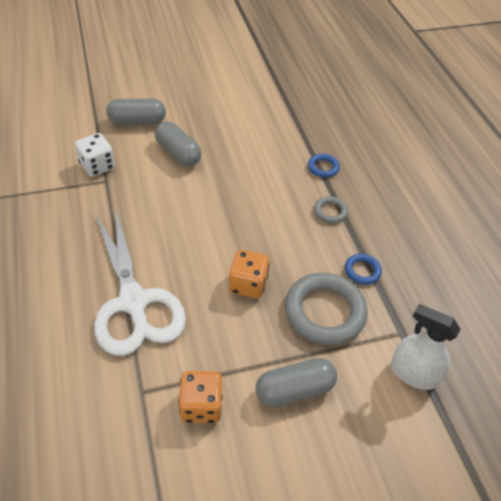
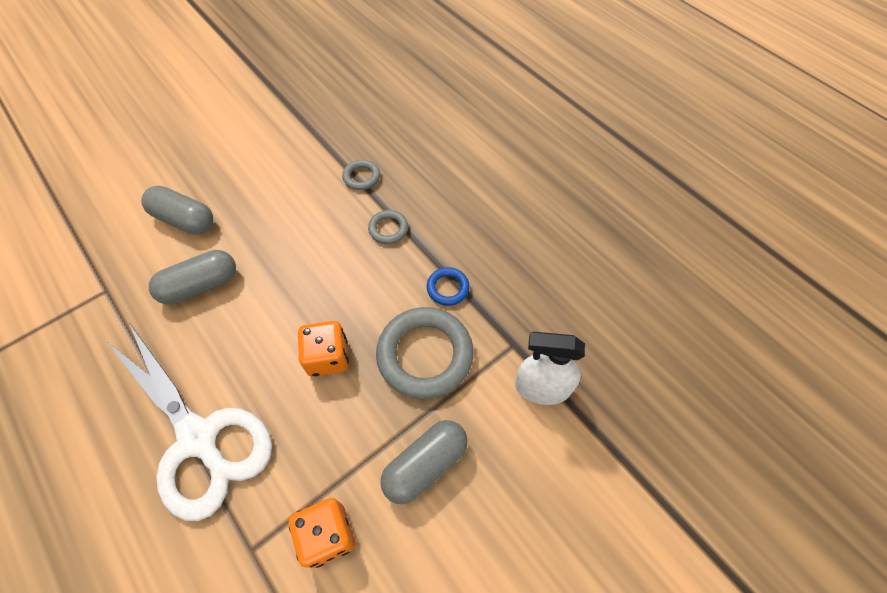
camera: 20 degrees left, 10 degrees up
white dice [75,133,115,177] -> none
grey capsule [106,99,166,124] -> grey capsule moved to [149,250,236,305]
blue ring [308,154,340,178] -> grey ring [342,160,380,190]

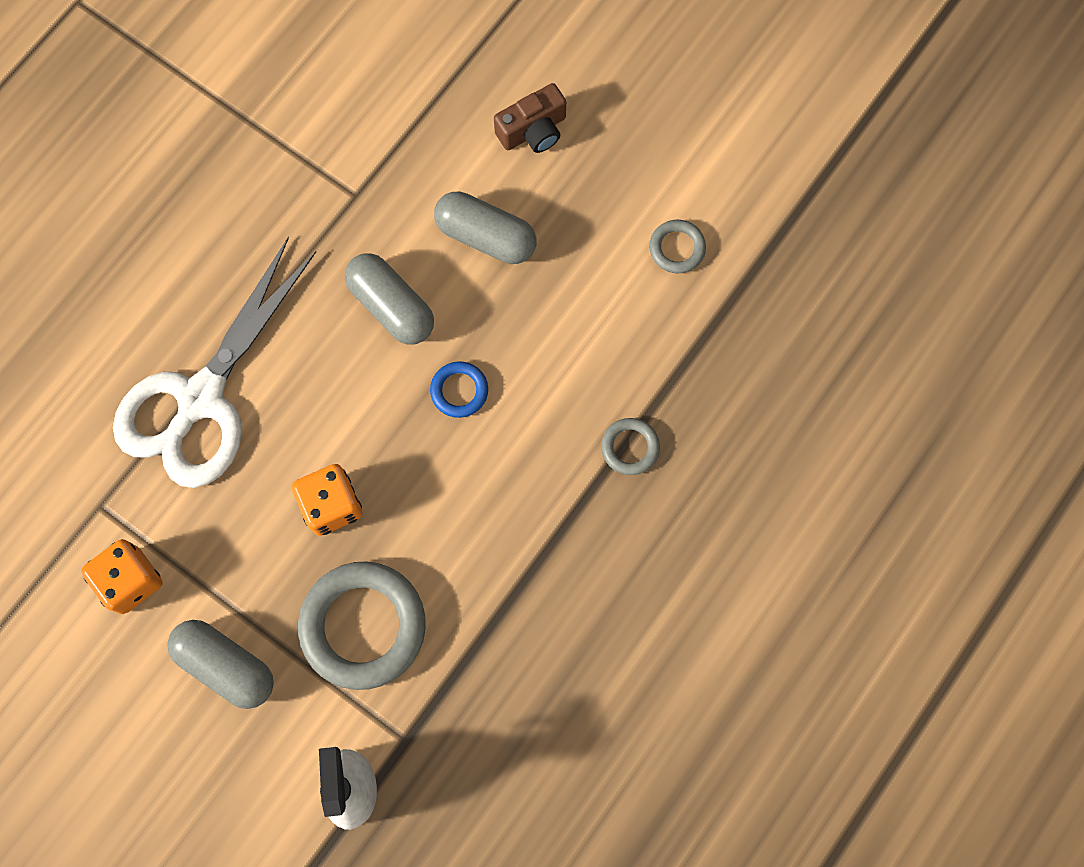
camera: 75 degrees right, 15 degrees up
grey capsule [141,186,213,235] -> grey capsule turned 75 degrees counterclockwise [434,192,537,264]
grey ring [368,210,408,244] -> grey ring moved to [649,220,706,273]
blue ring [427,267,470,306] -> blue ring moved to [430,361,488,418]
none -> brown camera [494,83,566,153]

